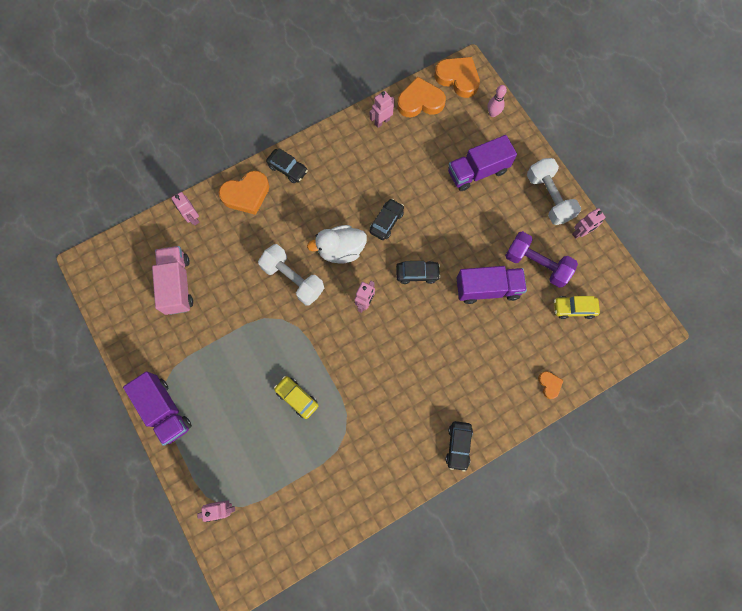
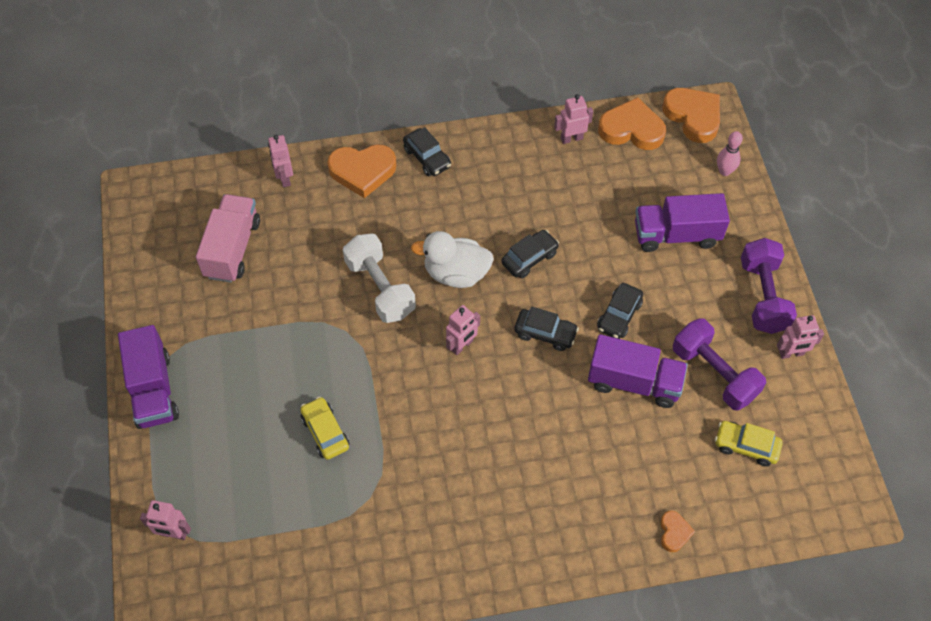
camera: 20 degrees right, 15 degrees down
black car [446,421,473,472] -> black car moved to [597,283,643,339]
white dumbbell [527,158,581,225] -> purple dumbbell [741,238,797,334]

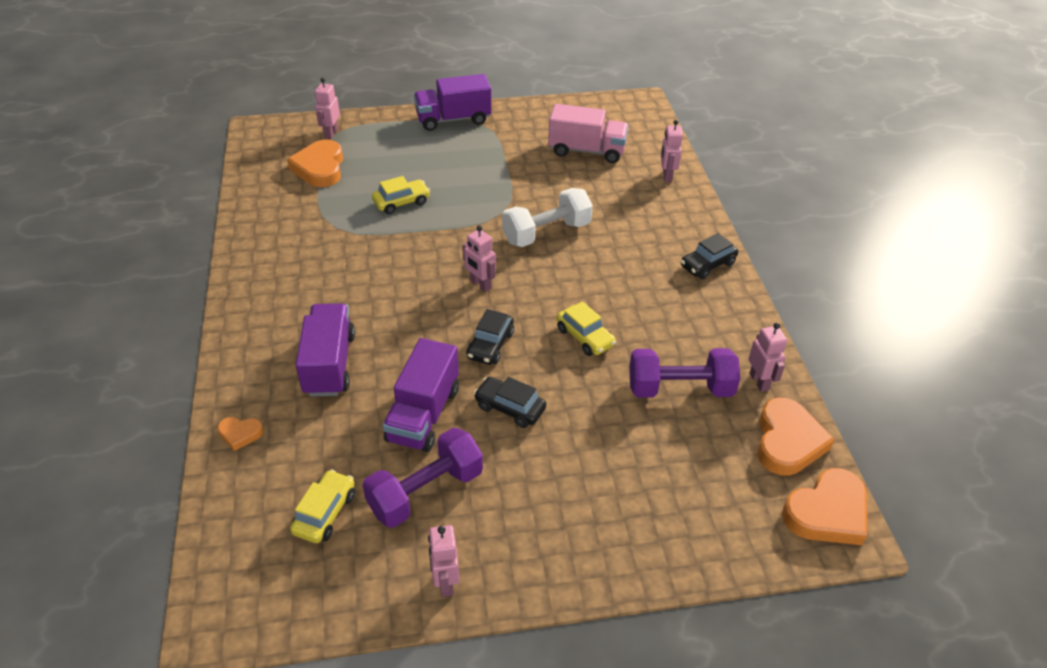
camera: 90 degrees right, 15 degrees down
pink robot [268,135,293,187] -> pink robot turned 75 degrees counterclockwise [661,120,683,182]
orange heart [327,144,396,198] -> orange heart moved to [287,139,343,187]
white duck [411,231,494,288] -> none
black car [501,230,559,278] -> yellow car [557,301,616,356]
purple truck [635,193,730,252] -> purple truck moved to [296,303,355,397]
pink bowling pin [717,131,743,176] -> none
purple dumbbell [741,238,797,334] -> purple dumbbell moved to [629,348,740,398]

